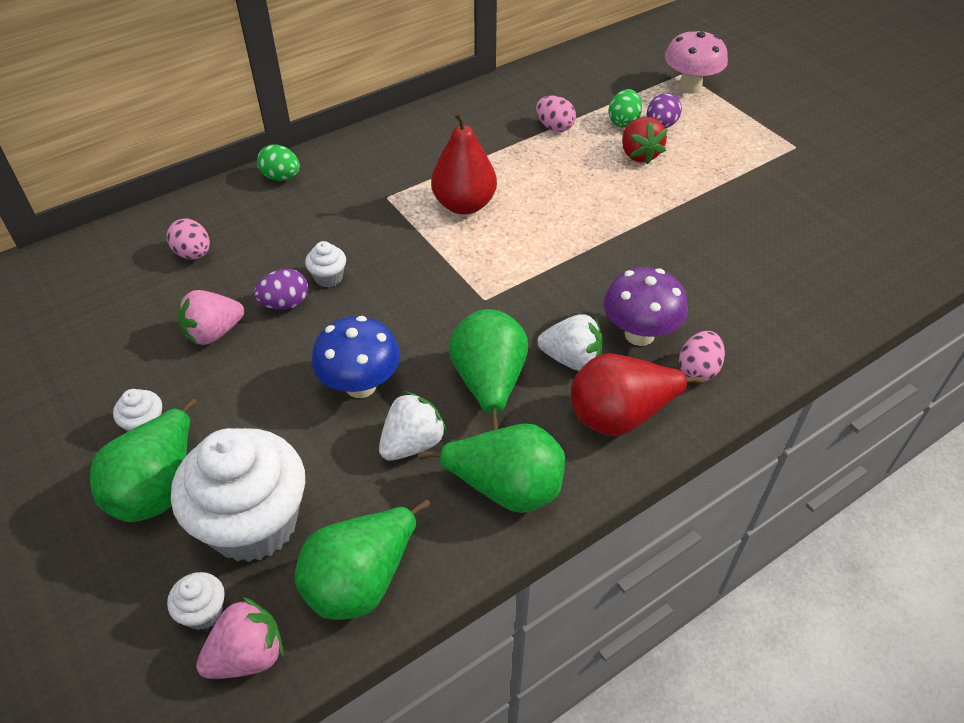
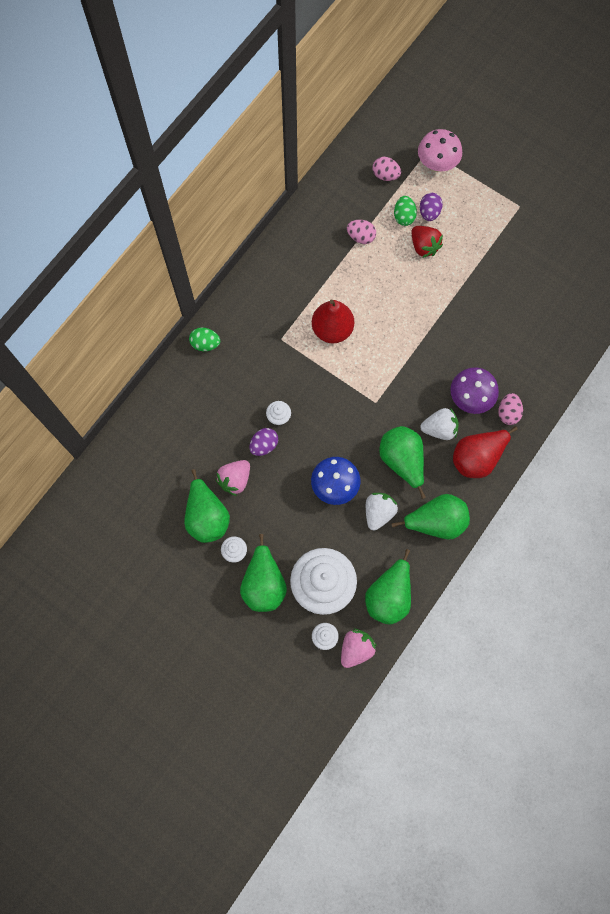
camera: 20 degrees left, 25 degrees up
pink egg [167,219,210,259] -> pink egg moved to [373,157,401,181]
none -> green pear [184,469,230,543]

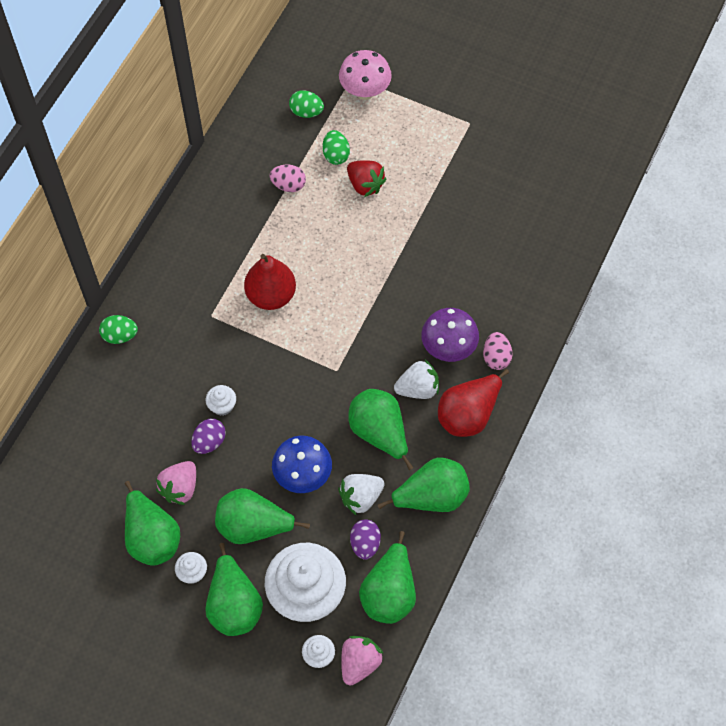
camera: 10 degrees left, 10 degrees down
white strawberry [366,493,398,531] -> white strawberry turned 135 degrees counterclockwise [338,474,385,516]
pink egg [373,157,401,181] -> green egg [289,90,324,118]
purple egg [420,193,443,221] -> purple egg moved to [350,519,381,560]
none -> green pear [215,488,310,544]

